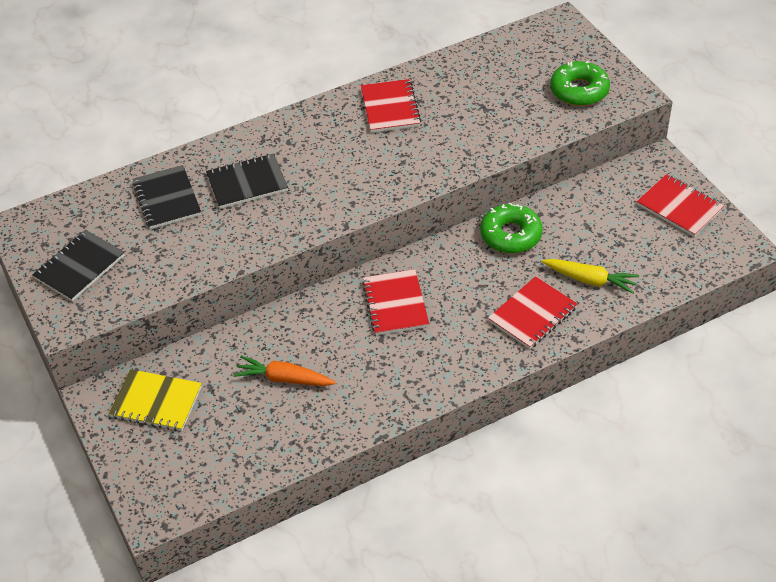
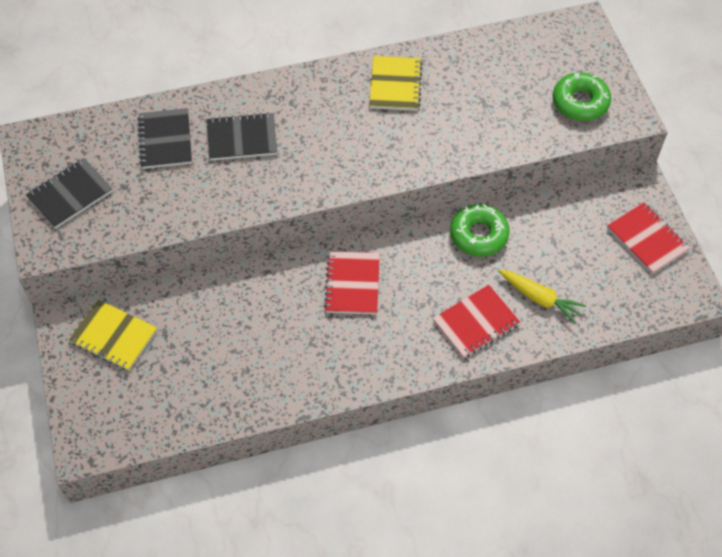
camera: 10 degrees right, 10 degrees up
orange carrot [234,356,336,386] -> none
red notebook [361,79,421,133] -> yellow notebook [369,56,422,111]

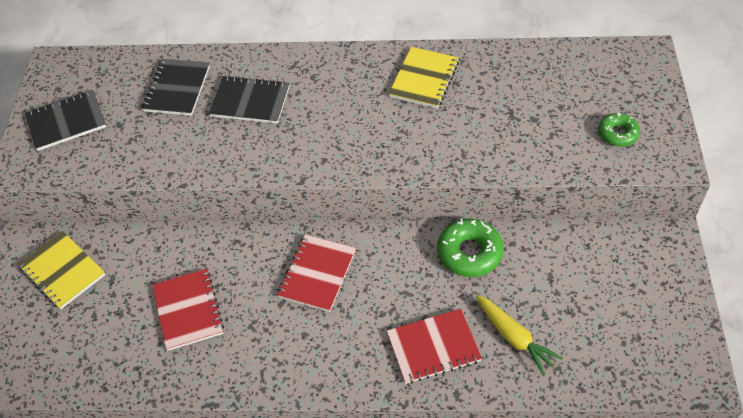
camera: 20 degrees right, 5 degrees down
green donut [553,72,611,121] -> green donut [598,113,640,147], size x0.62
red notebook [607,202,690,274] -> red notebook moved to [152,269,224,351]

